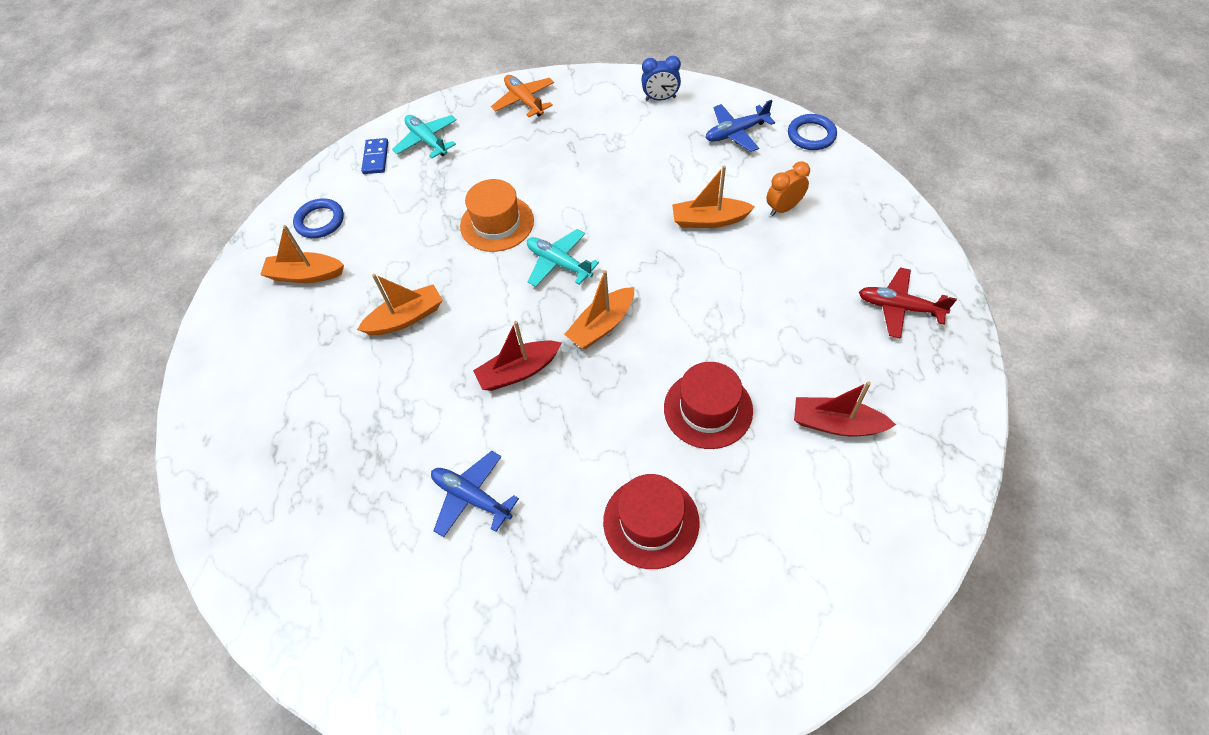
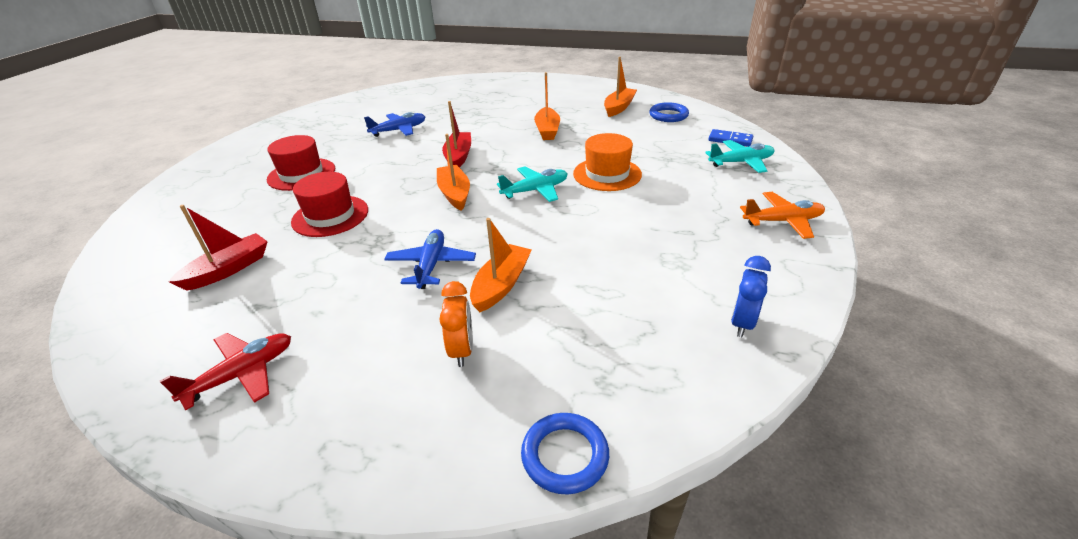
camera: 115 degrees right, 20 degrees down
blue plane [706,100,775,152] -> blue plane moved to [384,229,476,289]

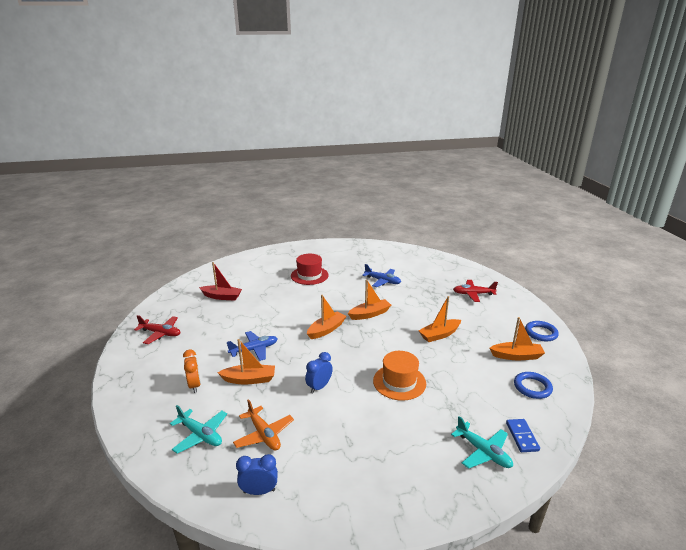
camera: 60 degrees right, 10 degrees down
red hat [291,172,368,237] -> none
orange clock [439,281,473,367] -> orange clock turned 75 degrees counterclockwise [183,350,201,393]
red boat [442,101,471,168] -> orange boat [348,280,391,320]
turquoise plane [497,166,568,202] -> turquoise plane moved to [170,405,227,454]
blue ring [521,413,609,494] -> blue ring moved to [525,321,559,342]
orange plane [740,192,825,239] -> orange plane moved to [233,399,294,451]
none -> blue clock [305,352,333,394]
none -> red plane [453,280,498,302]

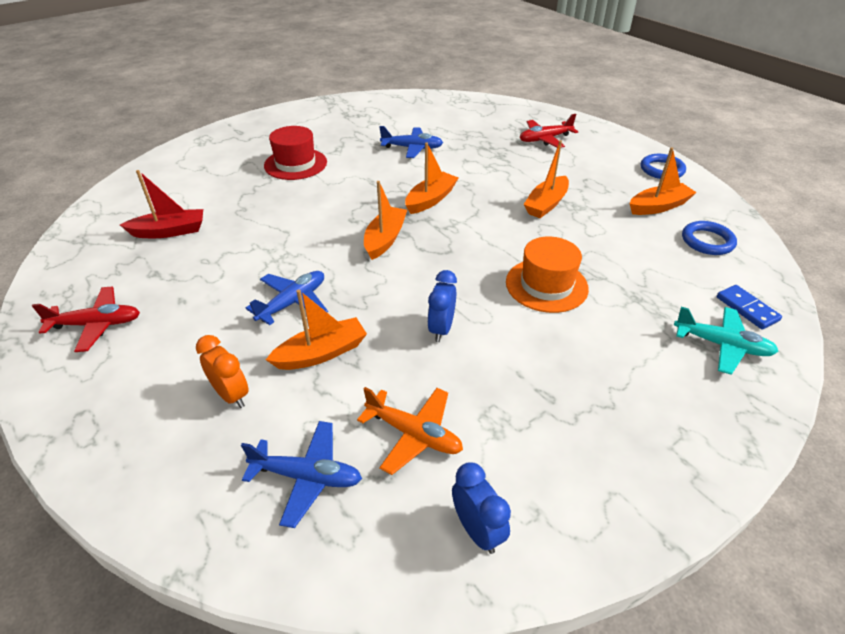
camera: 25 degrees left, 15 degrees up
turquoise plane [170,405,227,454] -> blue plane [241,421,362,528]
blue clock [236,454,278,495] -> blue clock turned 90 degrees clockwise [452,462,511,554]

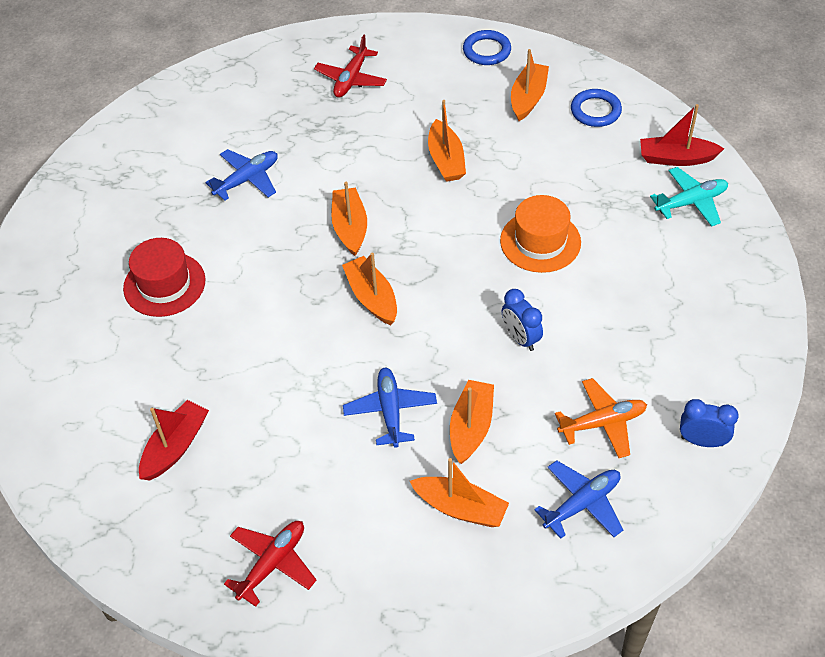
camera: 45 degrees left, 10 degrees up
orange clock [196,335,249,408] -> orange boat [410,458,509,527]
blue domino [717,285,782,329] -> red boat [640,104,724,166]

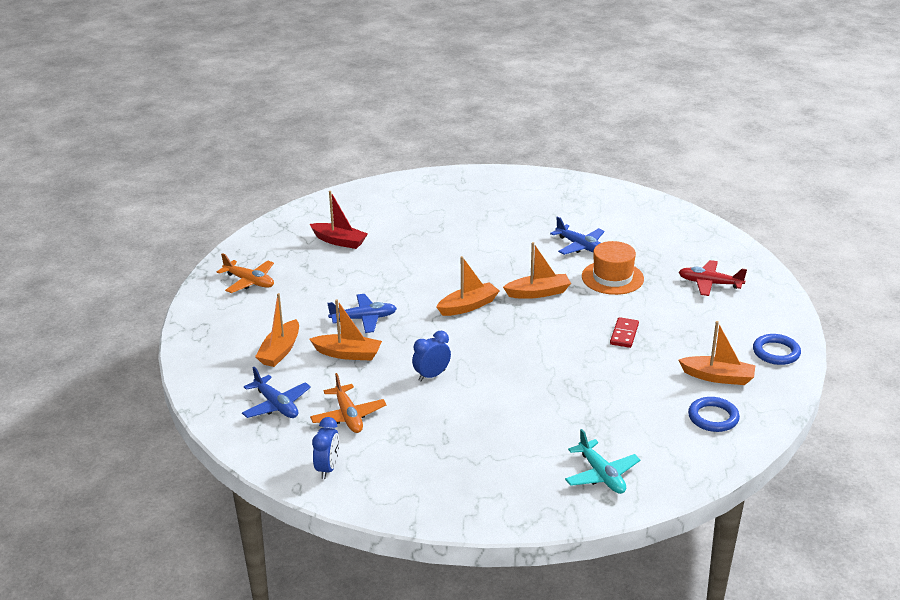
camera: 85 degrees right, 20 degrees down
red hat [123,238,205,317] -> none
red plane [224,521,316,607] -> orange plane [217,253,274,293]
orange boat [428,100,466,182] -> red domino [610,317,639,348]
orange hat [500,195,581,273] -> orange hat moved to [582,241,644,295]
red boat [640,104,724,166] -> none

